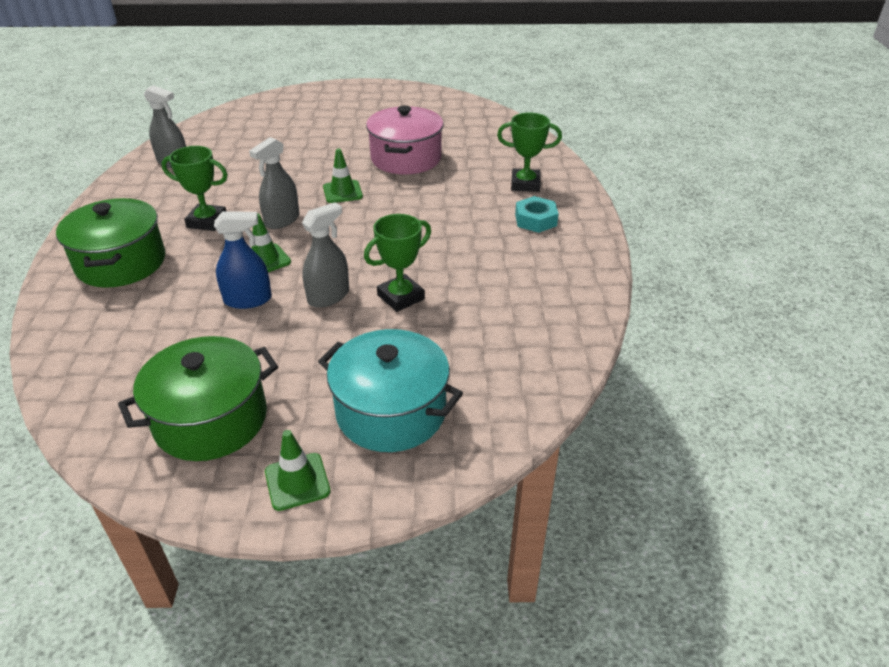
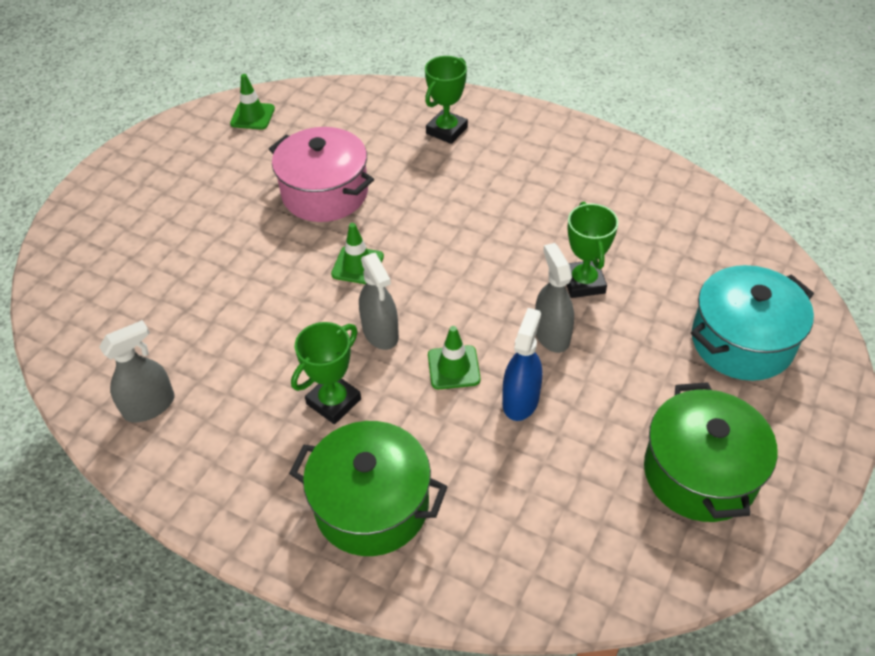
camera: 60 degrees left, 10 degrees up
green traffic cone [265,430,331,511] -> green traffic cone moved to [230,74,275,129]
turquoise nut [515,196,559,233] -> none

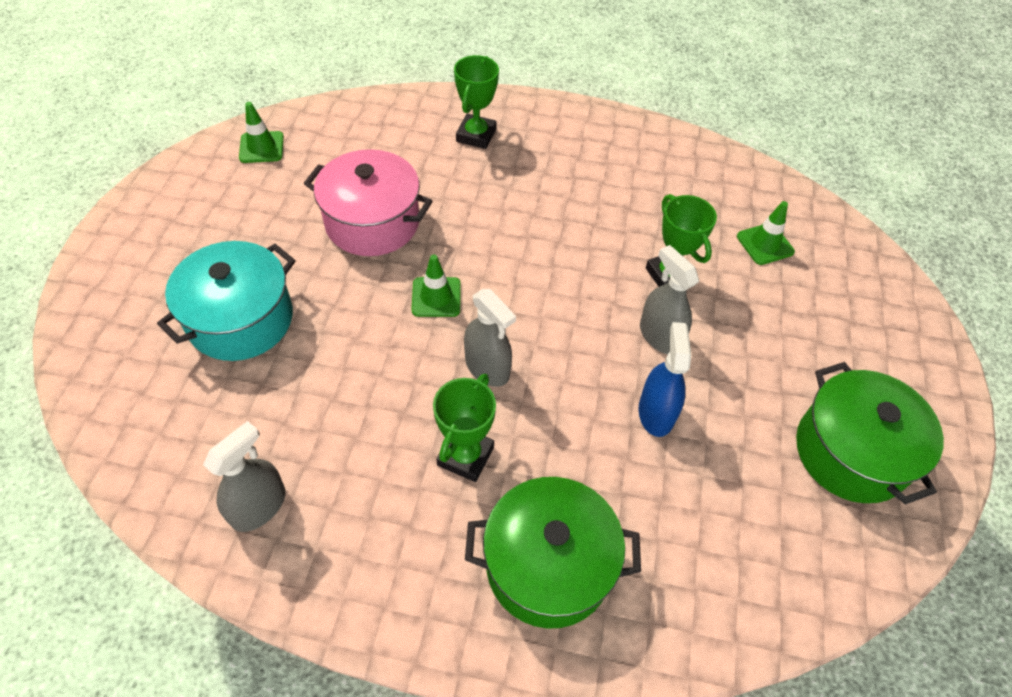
camera: 20 degrees left, 5 degrees up
green traffic cone [428,326,480,389] -> green traffic cone moved to [737,201,795,265]
turquoise pot [691,265,814,381] -> turquoise pot moved to [157,241,296,361]

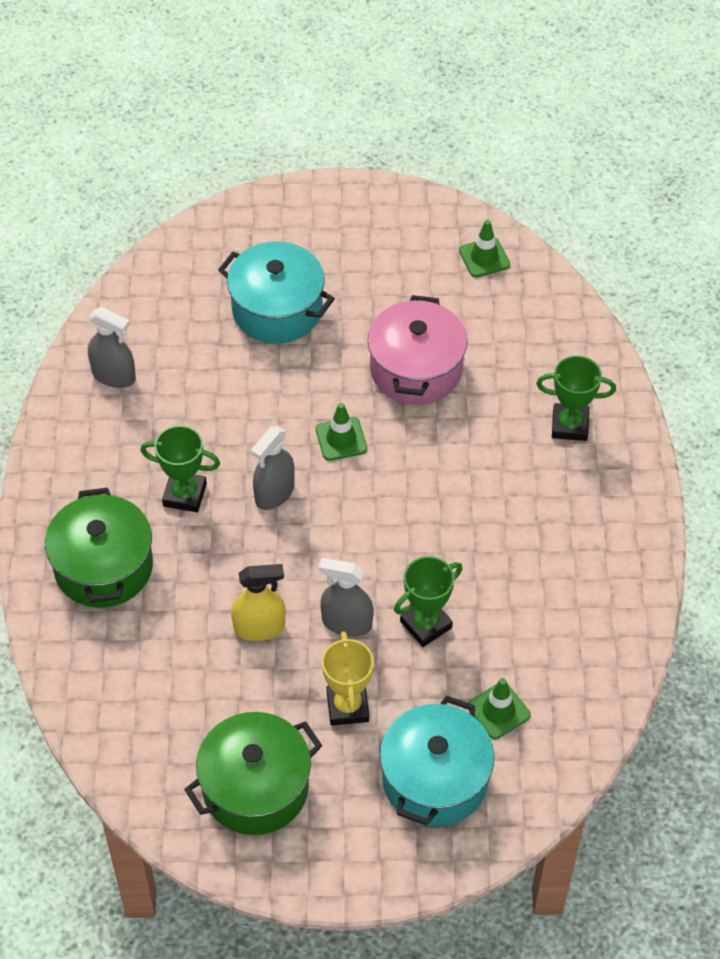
camera: 80 degrees right, 0 degrees up
blue spray bottle [639,322,691,437] -> yellow spray bottle [231,564,286,641]
grey spray bottle [640,245,699,354] -> grey spray bottle turned 120 degrees counterclockwise [318,558,374,637]
none -> yellow trophy [322,632,374,726]
none -> turquoise pot [380,695,494,827]

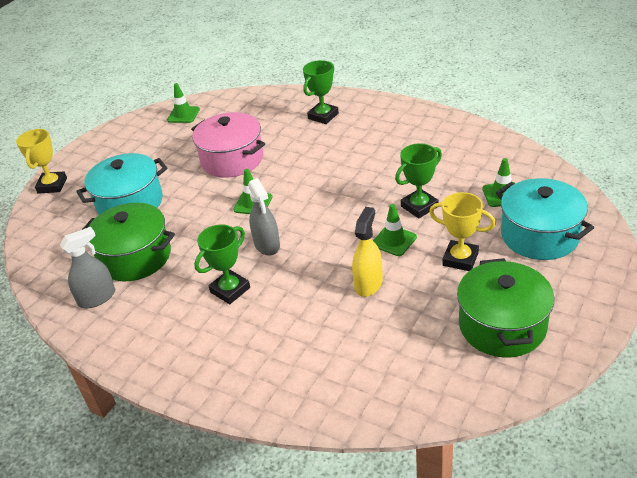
camera: 55 degrees left, 15 degrees down
green pot [45,487,153,608] -> green pot moved to [82,203,175,281]
grey spray bottle [318,558,374,637] -> green traffic cone [373,204,417,256]
green trophy [394,556,462,647] -> green trophy turned 60 degrees clockwise [395,143,442,218]
none -> yellow trophy [16,129,67,194]

